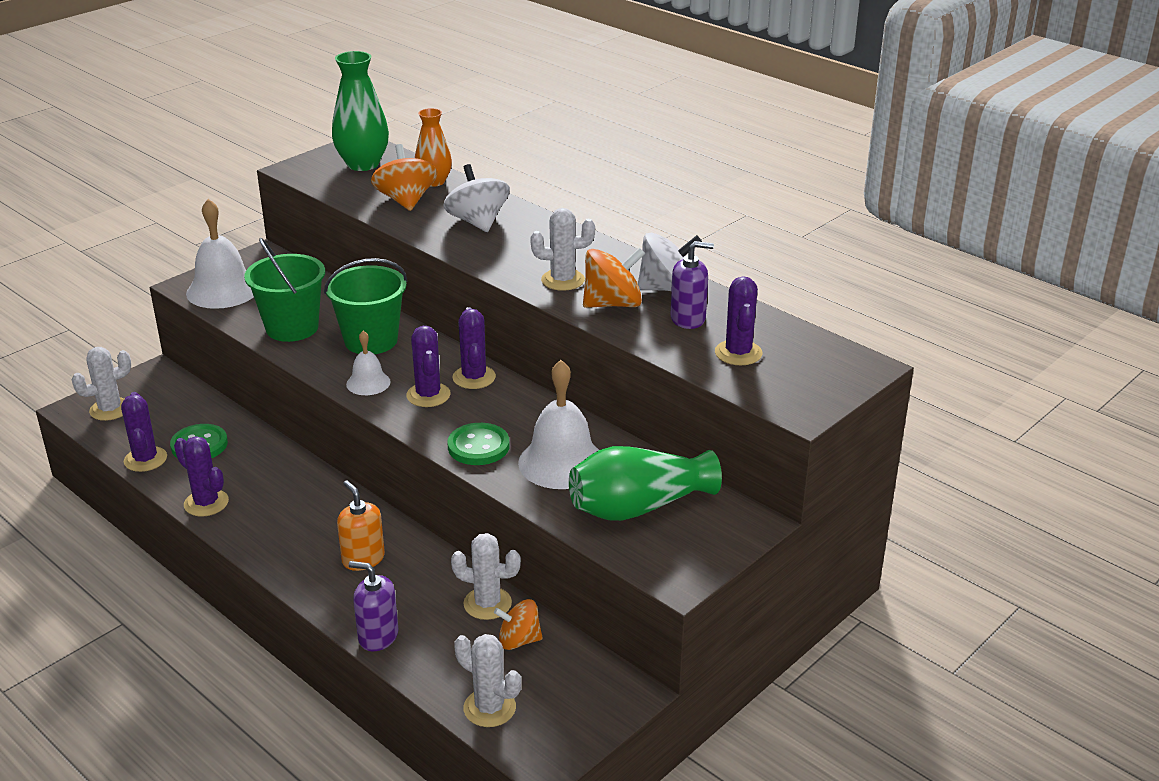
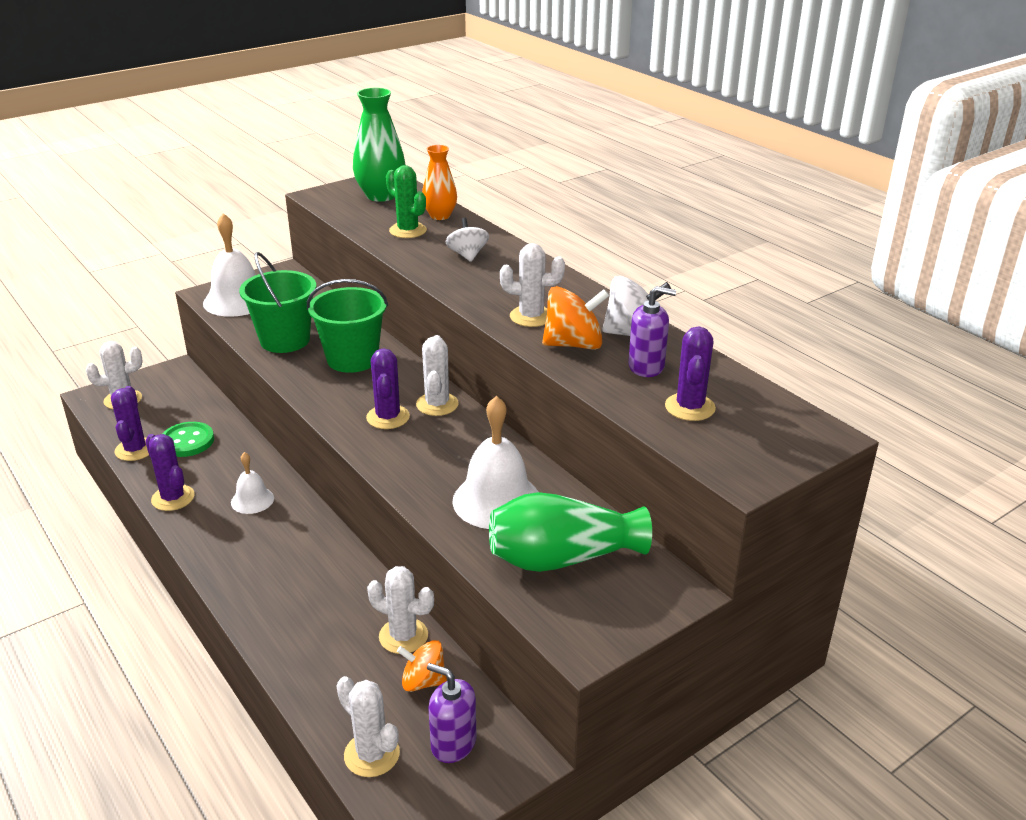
camera: 10 degrees right, 0 degrees up
orange soap dispenser [337,481,385,571] -> none
white bell [346,331,391,395] -> white bell moved to [231,452,274,514]
purple soap dispenser [349,561,398,651] -> purple soap dispenser moved to [427,663,477,763]
orange spinning top [371,144,438,211] -> green cactus [386,165,427,238]
white spinning top [443,164,510,232] -> white spinning top [446,218,489,262], size x0.66
green button [447,423,509,465] -> none
purple cactus [453,307,496,389] -> white cactus [416,335,459,416]

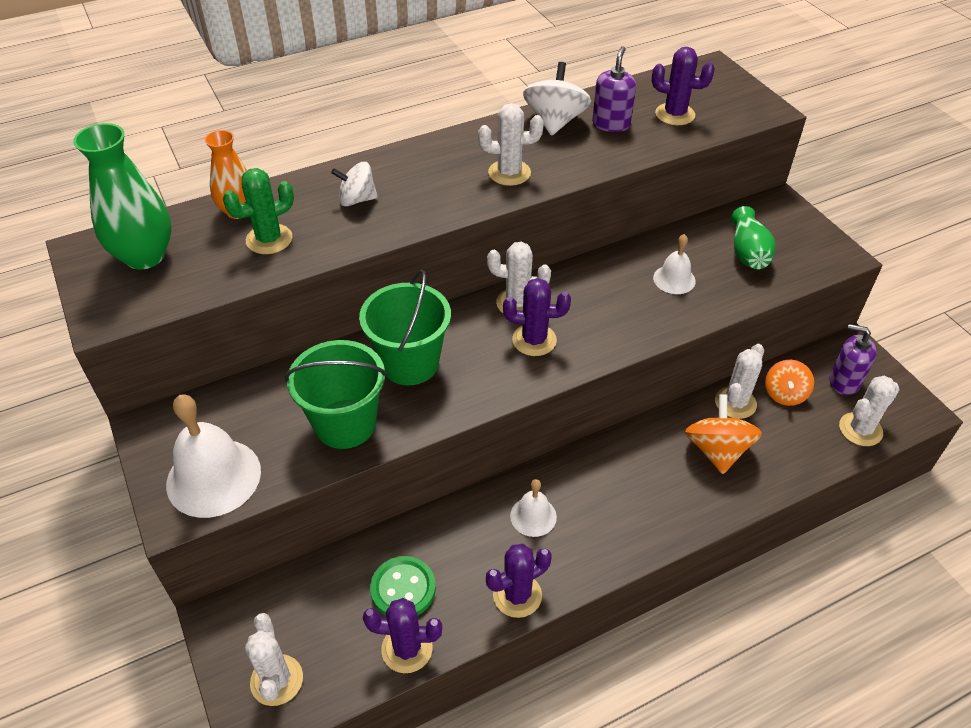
camera: 80 degrees left, 15 degrees up
purple soap dispenser [427,663,477,763] -> purple soap dispenser turned 75 degrees clockwise [830,324,877,395]
white bell [453,396,539,529] -> white bell [653,234,696,294], size x0.55
green vase [489,492,652,572] -> green vase [731,206,776,269], size x0.65
white cactus [500,243,565,327] -> white cactus turned 75 degrees clockwise [478,103,544,186]
orange spinning top [542,286,609,350] -> orange spinning top moved to [685,394,762,474]

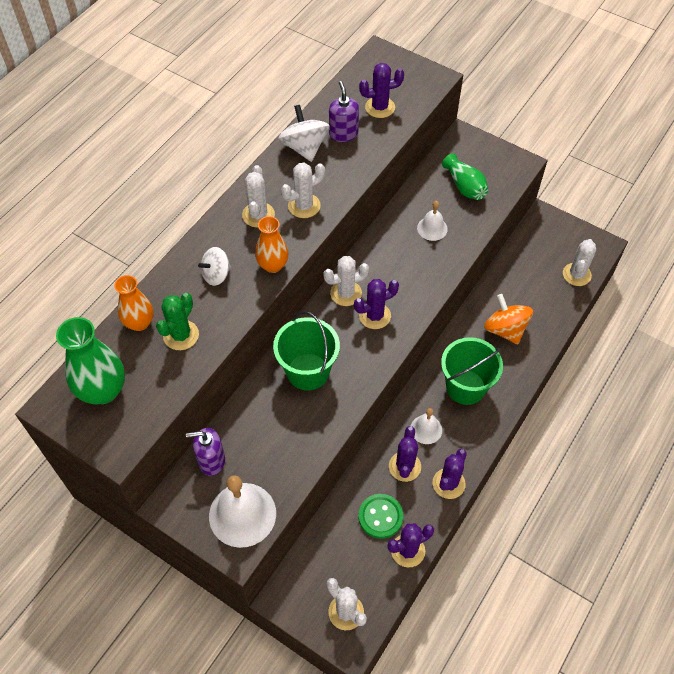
camera: 30 degrees left, 10 degrees up
green bucket [285,340,387,449] -> green bucket moved to [441,337,503,405]
white cactus [715,344,764,419] -> white cactus moved to [242,165,275,228]
orange spinning top [765,360,814,406] -> none
purple soap dispenser [830,324,877,395] -> purple soap dispenser moved to [186,428,225,476]
none -> orange vase [255,216,289,273]
none -> purple cactus [389,426,421,482]

